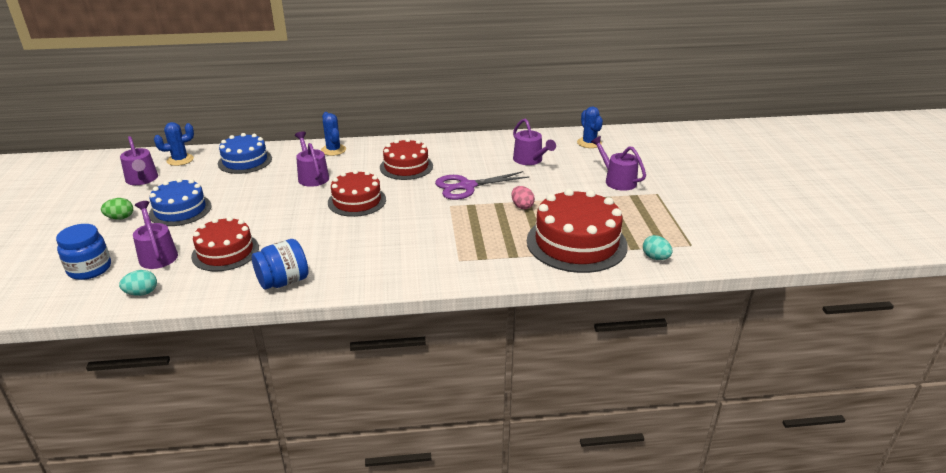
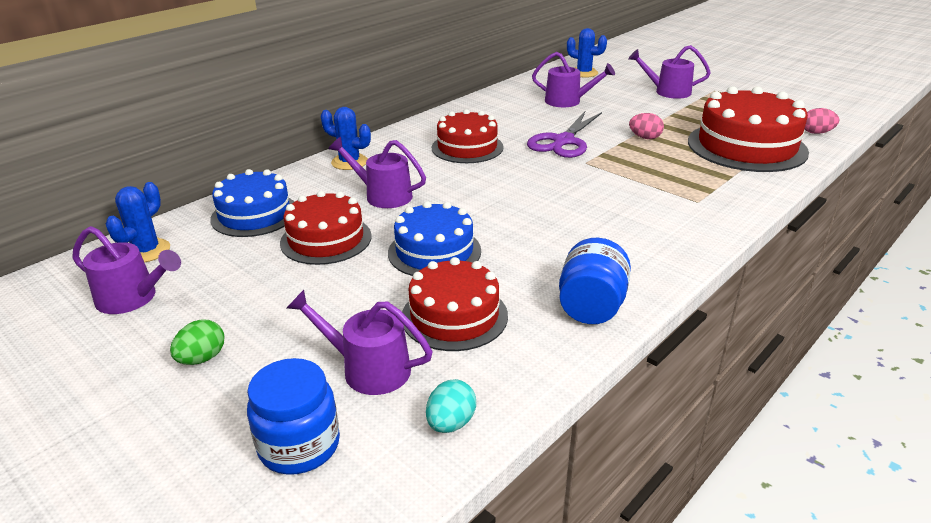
camera: 40 degrees left, 0 degrees up
blue cake [149,178,212,226] -> blue cake moved to [388,201,481,276]
red cake [328,170,386,217] -> red cake moved to [280,191,372,265]
turquoise egg [643,235,673,260] -> pink egg [805,108,839,134]

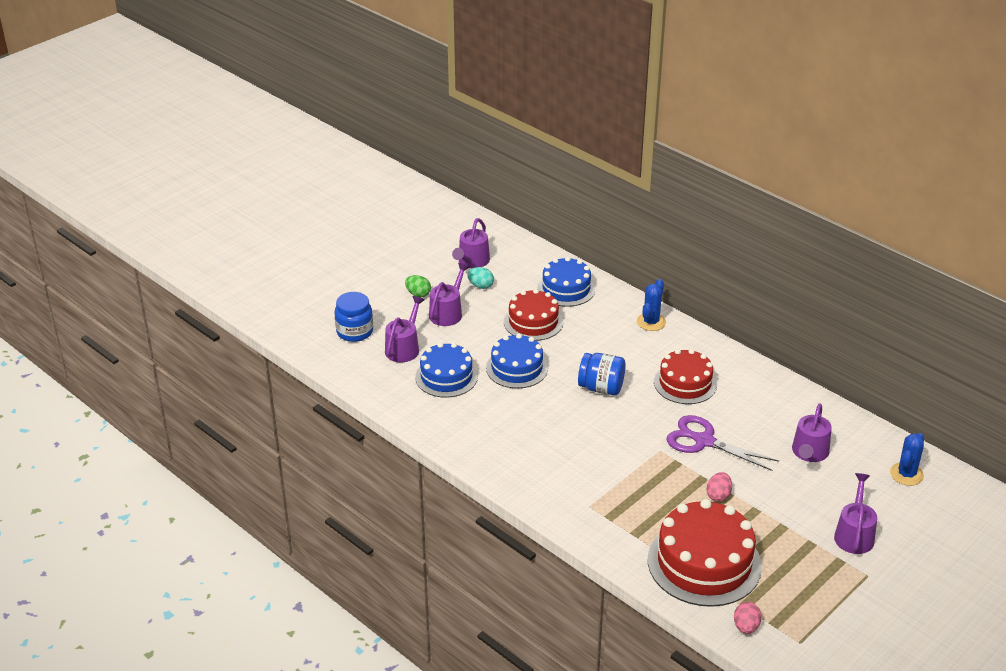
camera: 90 degrees right, 5 degrees up
blue cactus [106,182,170,263] -> none
purple watering can [329,137,426,208] -> purple watering can moved to [429,263,470,326]
red cake [402,257,508,351] -> blue cake [415,343,478,398]
turquoise egg [426,379,476,433] -> turquoise egg moved to [467,267,494,289]
blue jar [559,238,631,324] -> blue jar moved to [578,353,625,395]

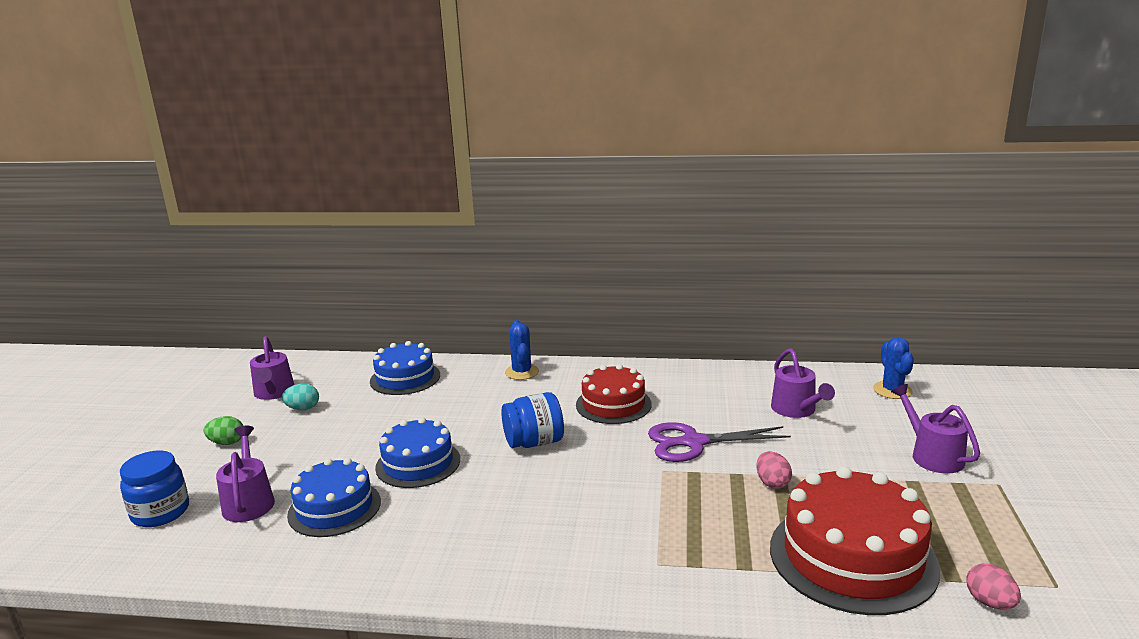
camera: 35 degrees left, 15 degrees down
purple watering can [429,263,470,326] -> none
red cake [504,289,563,341] -> none

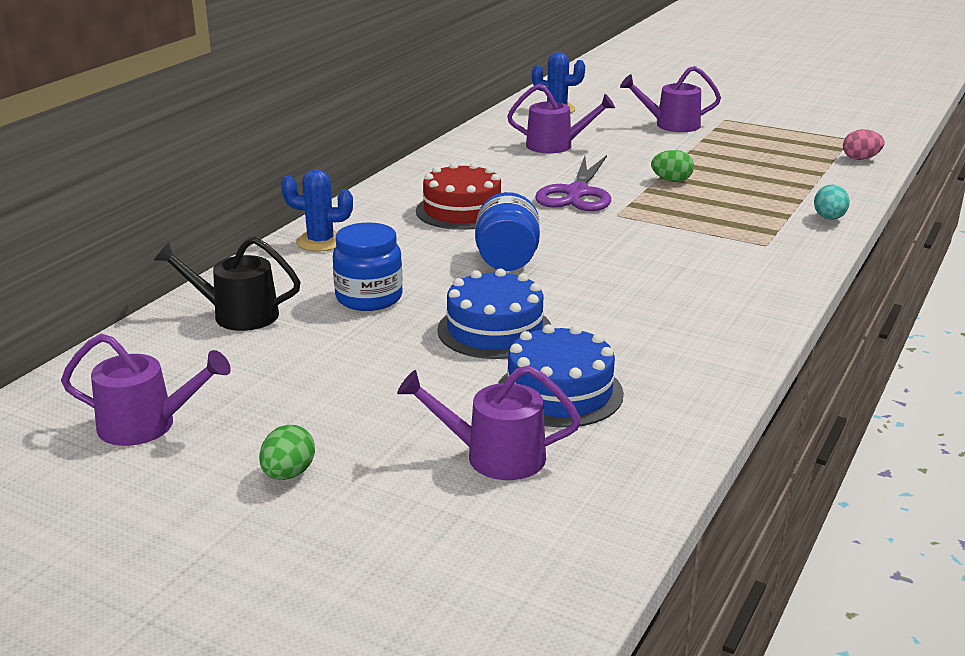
camera: 70 degrees left, 5 degrees up
blue jar [120,450,189,527] -> blue jar moved to [333,222,403,311]
turquoise egg [282,384,319,410] -> turquoise egg moved to [814,185,850,220]
blue cake [370,341,440,395] -> black watering can [154,237,301,331]
pink egg [756,451,792,489] -> green egg [651,150,694,182]
red cake [770,466,941,615] -> none

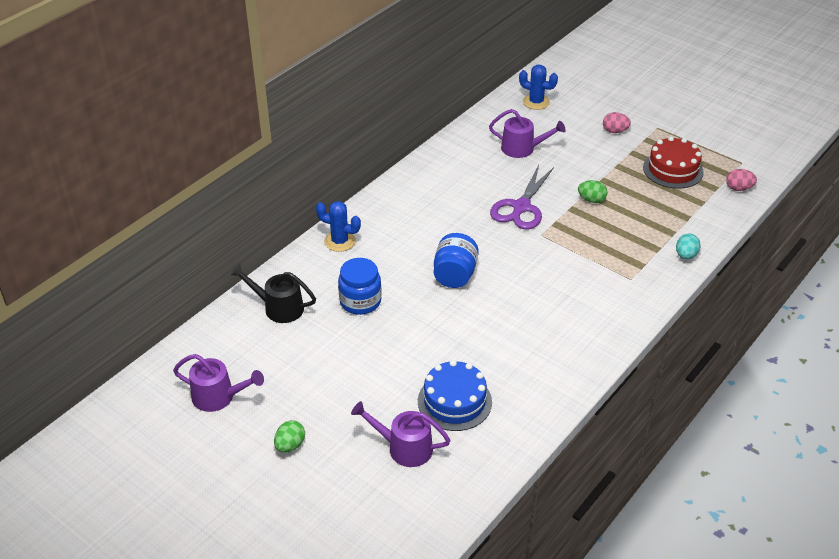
camera: 10 degrees right, 15 degrees up
red cake [416,162,502,230] -> red cake moved to [643,136,704,189]
blue cake [437,269,551,359] -> none
purple watering can [620,66,721,132] -> pink egg [603,112,631,133]

